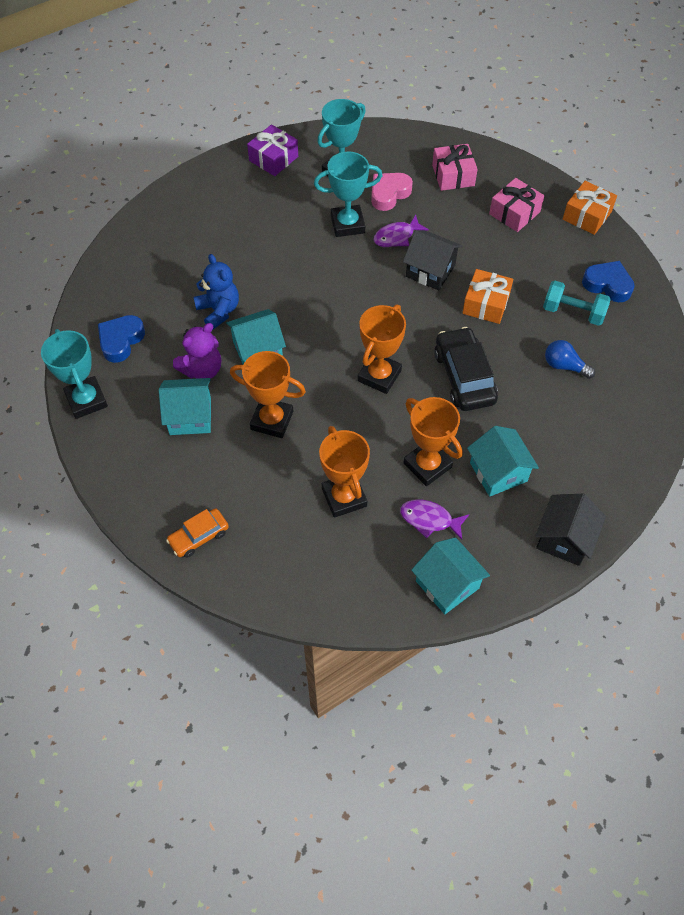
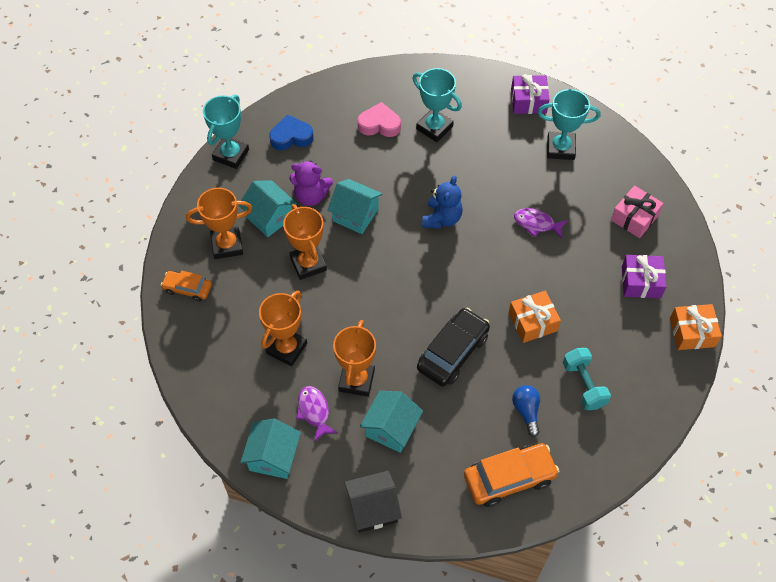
camera: 50 degrees right, 0 degrees up
blue teddy bear [193,254,239,329] -> blue teddy bear moved to [422,176,463,229]
turquoise trophy [314,152,382,237] -> turquoise trophy moved to [413,68,462,142]
orange trophy [358,304,406,394] -> orange trophy moved to [186,188,252,259]
pink heart [371,173,413,211] -> pink heart moved to [358,102,401,137]
black house [403,230,462,290] -> none
pink gift [489,178,544,232] -> purple gift [622,255,666,298]
blue heart [582,261,635,302] -> none
none -> orange car [464,443,559,507]

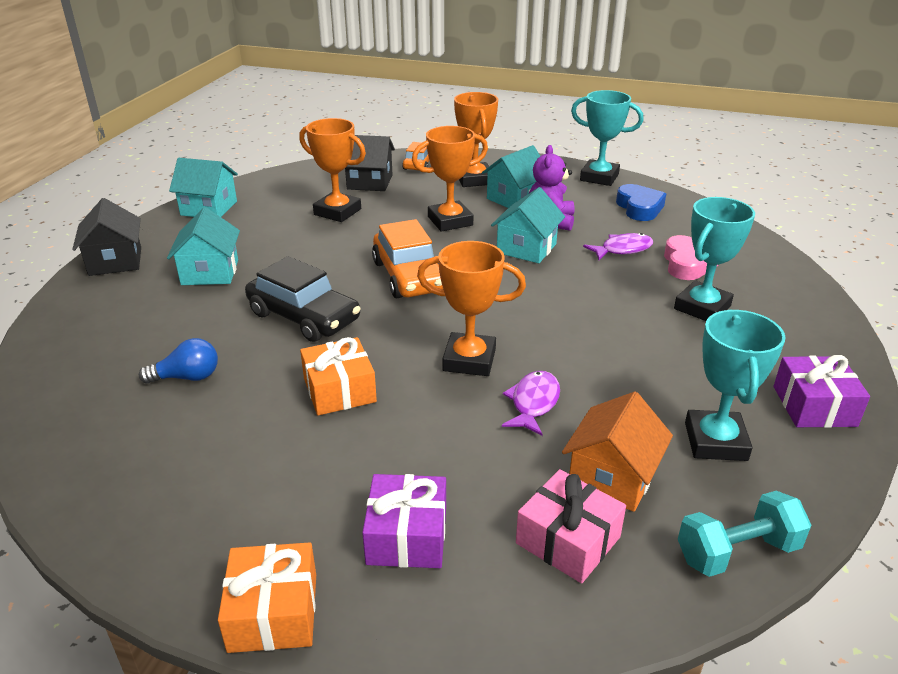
camera: 90 degrees right, 25 degrees down
purple fish [296,386,338,442] -> purple fish moved to [583,233,653,260]
orange trophy [333,320,376,397] -> orange trophy moved to [417,241,526,376]
turquoise house [360,391,423,453] -> turquoise house turned 60 degrees clockwise [167,207,240,285]
blue teddy bear [422,176,463,229] -> none
orange car [464,443,559,507] -> orange car moved to [372,219,443,298]
turquoise dumbbell [563,348,611,410] -> turquoise dumbbell moved to [678,491,811,577]
none -> black house [345,135,395,191]
none -> orange house [562,392,673,512]

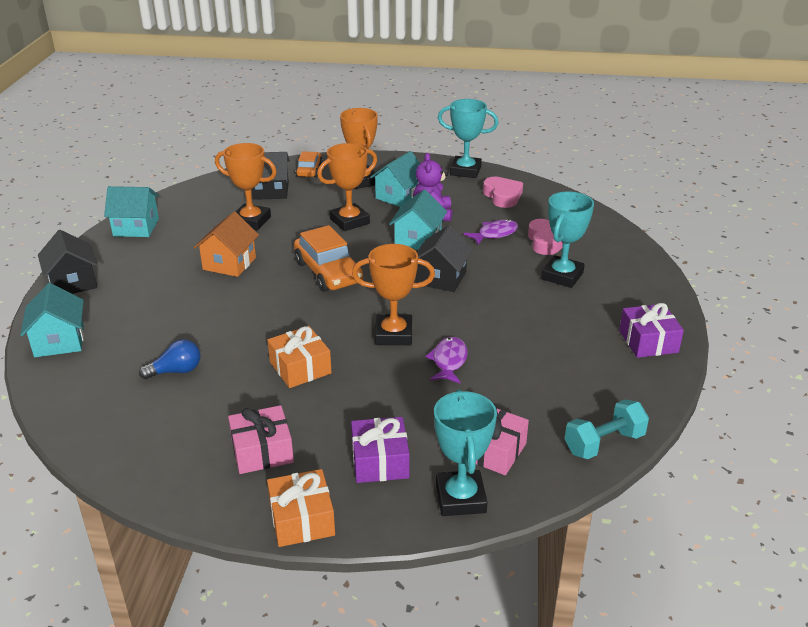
camera: 10 degrees left, 0 degrees up
turquoise house [167,207,240,285] -> turquoise house moved to [20,283,84,357]
black car [245,256,360,342] -> none
orange house [562,392,673,512] -> orange house moved to [193,212,259,277]
blue heart [616,184,666,221] -> pink heart [483,177,523,208]
turquoise trophy [685,310,786,461] -> turquoise trophy moved to [434,390,497,516]
none -> pink gift [228,405,294,474]
none -> black house [416,225,473,292]

